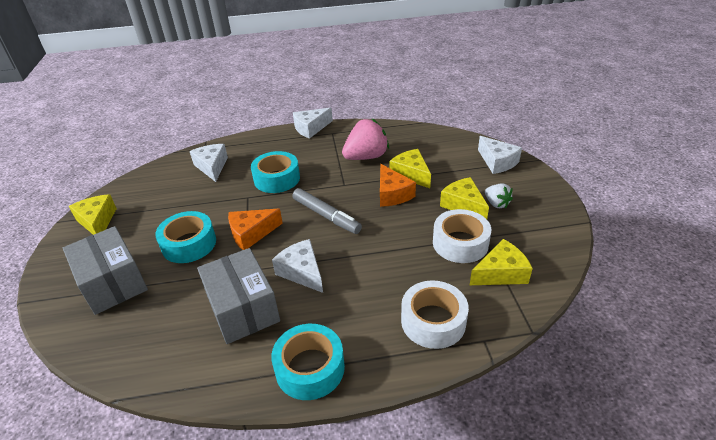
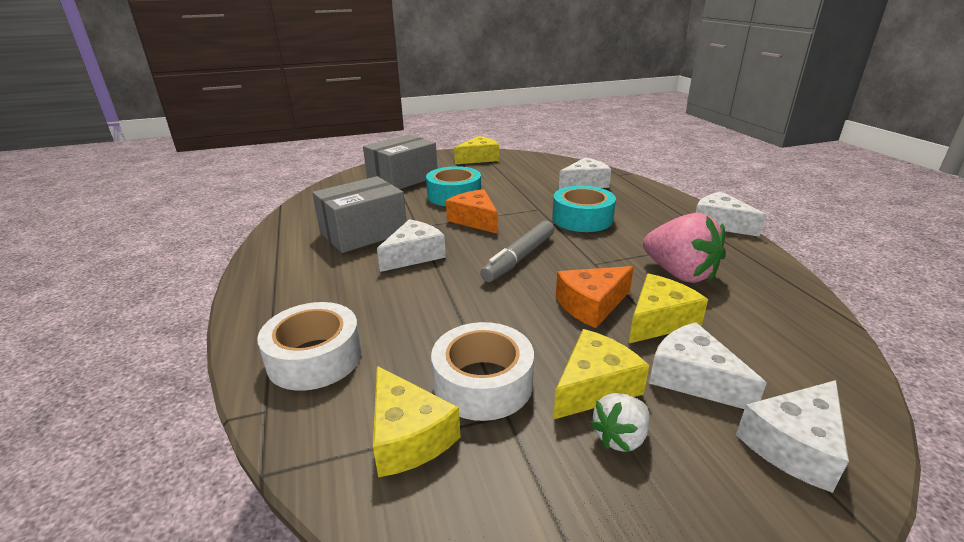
camera: 80 degrees right, 10 degrees down
turquoise tape [271,324,345,400] -> none
none -> white cheese [649,322,767,409]

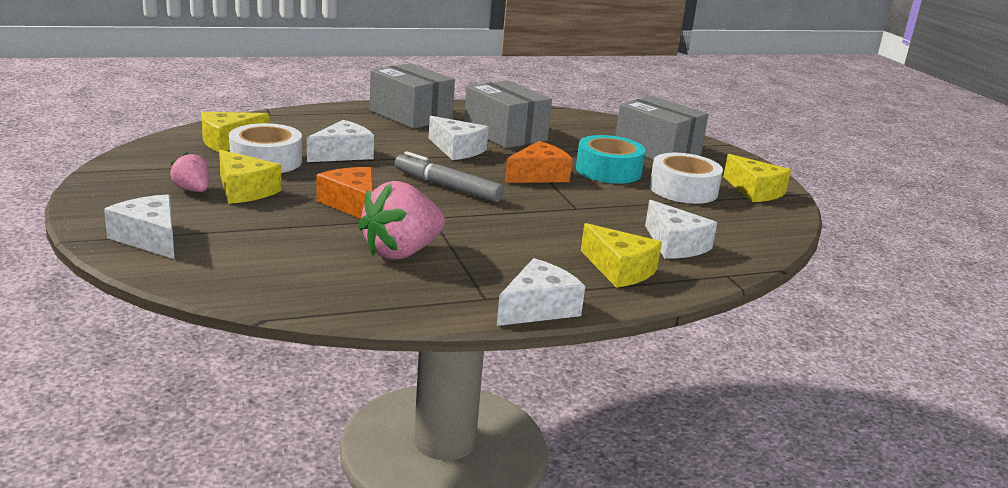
camera: 85 degrees right, 5 degrees down
white tape [257,302,362,391] -> white tape moved to [650,153,723,204]
turquoise tape [552,186,616,232] -> none
white strawberry [590,393,650,452] -> pink strawberry [170,152,209,192]
yellow cheese [629,274,708,343] -> yellow cheese moved to [581,223,662,288]
white cheese [649,322,767,409] -> white cheese moved to [307,120,374,162]
none -> grey box [370,63,455,129]

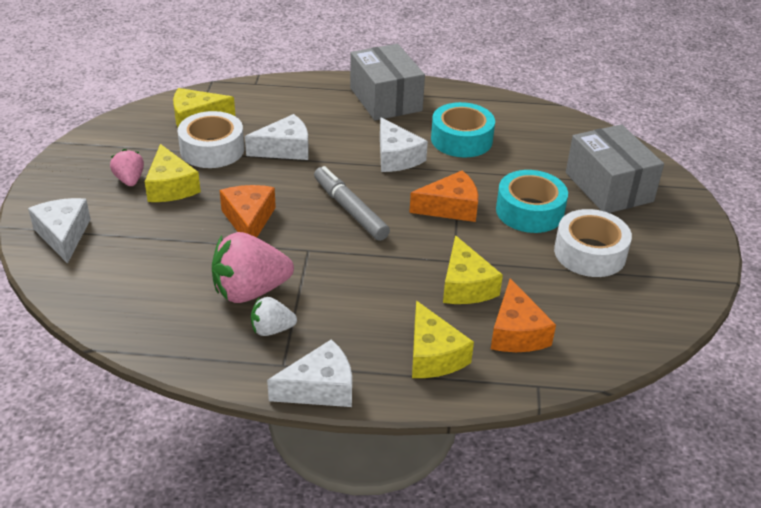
camera: 25 degrees right, 15 degrees up
grey box [464,80,552,148] -> turquoise tape [431,102,495,157]
white cheese [645,200,717,259] -> orange cheese [491,278,556,352]
yellow cheese [723,154,791,202] -> yellow cheese moved to [443,235,503,304]
none -> white strawberry [251,297,297,336]

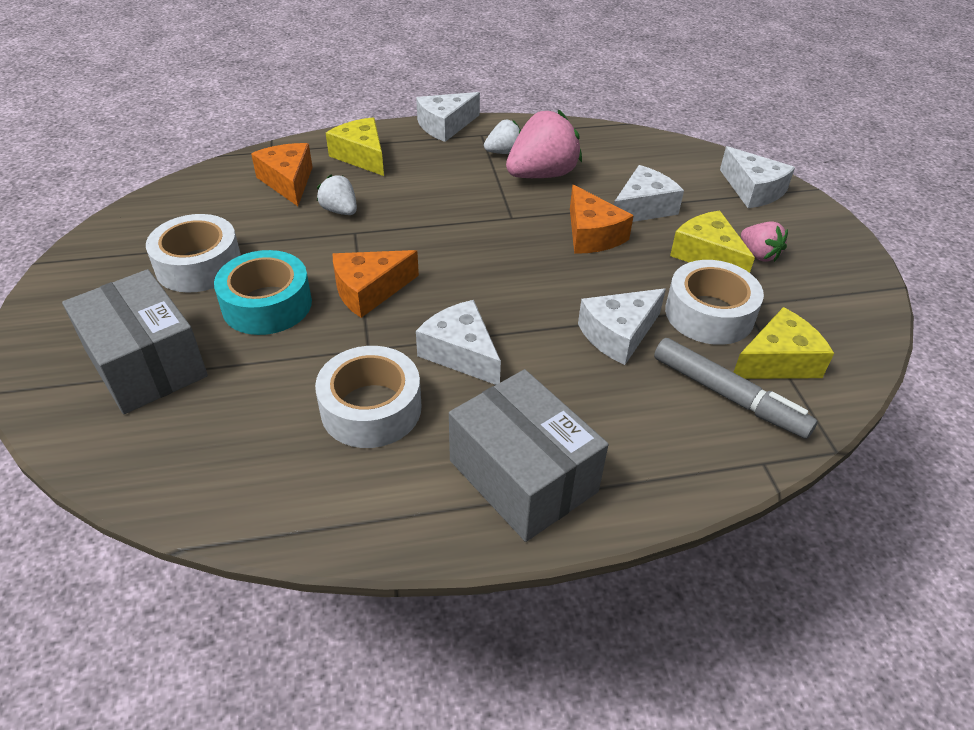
camera: 165 degrees right, 5 degrees up
grey marker [314,166,390,241] -> grey marker moved to [654,338,818,439]
turquoise tape [431,102,495,157] -> white tape [315,346,421,448]
yellow cheese [443,235,503,304] -> white strawberry [317,175,357,215]
none -> white cheese [614,165,684,222]

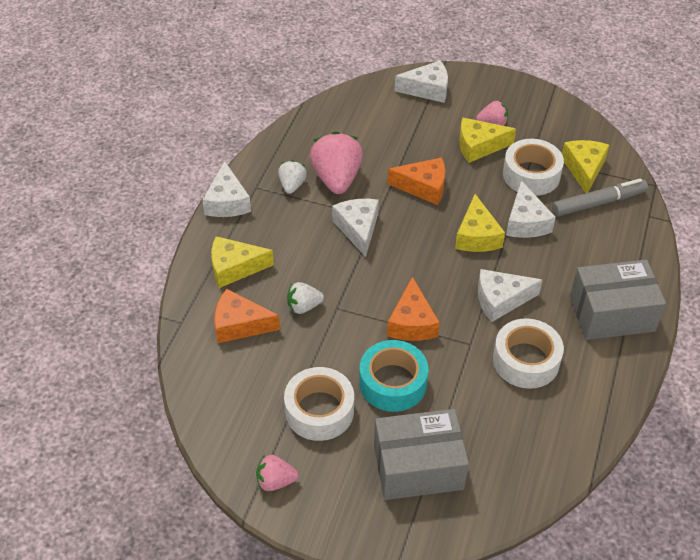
camera: 60 degrees left, 5 degrees up
white cheese [614,165,684,222] -> white cheese moved to [332,199,379,257]
none -> pink strawberry [256,455,298,491]
none -> yellow cheese [455,194,505,252]

